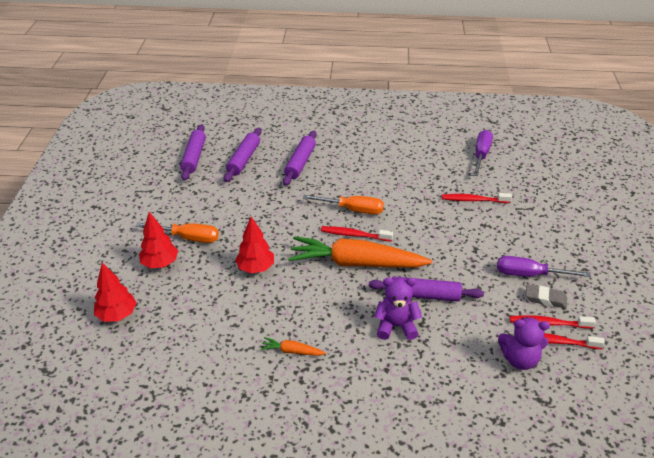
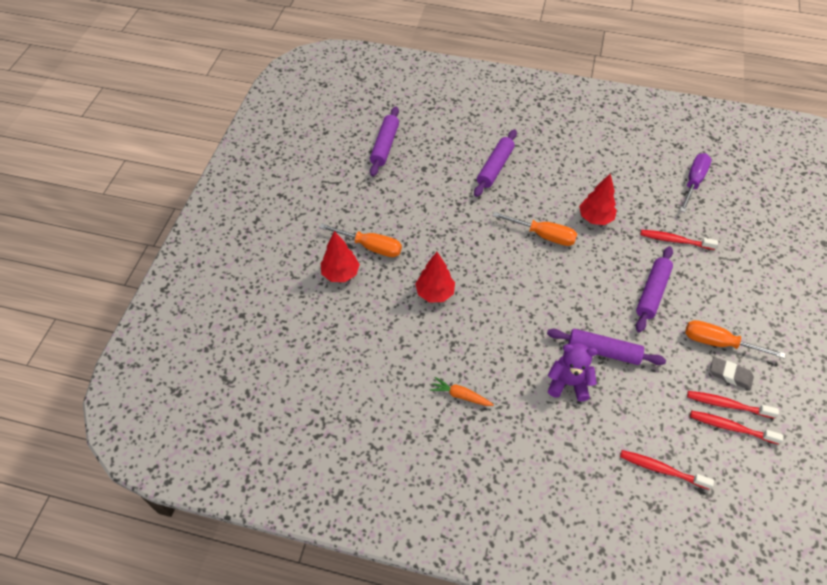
camera: 10 degrees right, 15 degrees up
red tree [94,263,137,322] -> red tree moved to [579,173,617,225]
purple rolling pin [224,128,262,182] -> purple rolling pin moved to [636,246,673,332]
orange carrot [288,236,432,268] -> none
red toothbrush [321,226,393,242] -> red toothbrush moved to [620,450,714,490]
purple screwdriver [497,256,591,277] -> orange screwdriver [685,320,785,359]
purple teddy bear [498,317,550,370] -> none

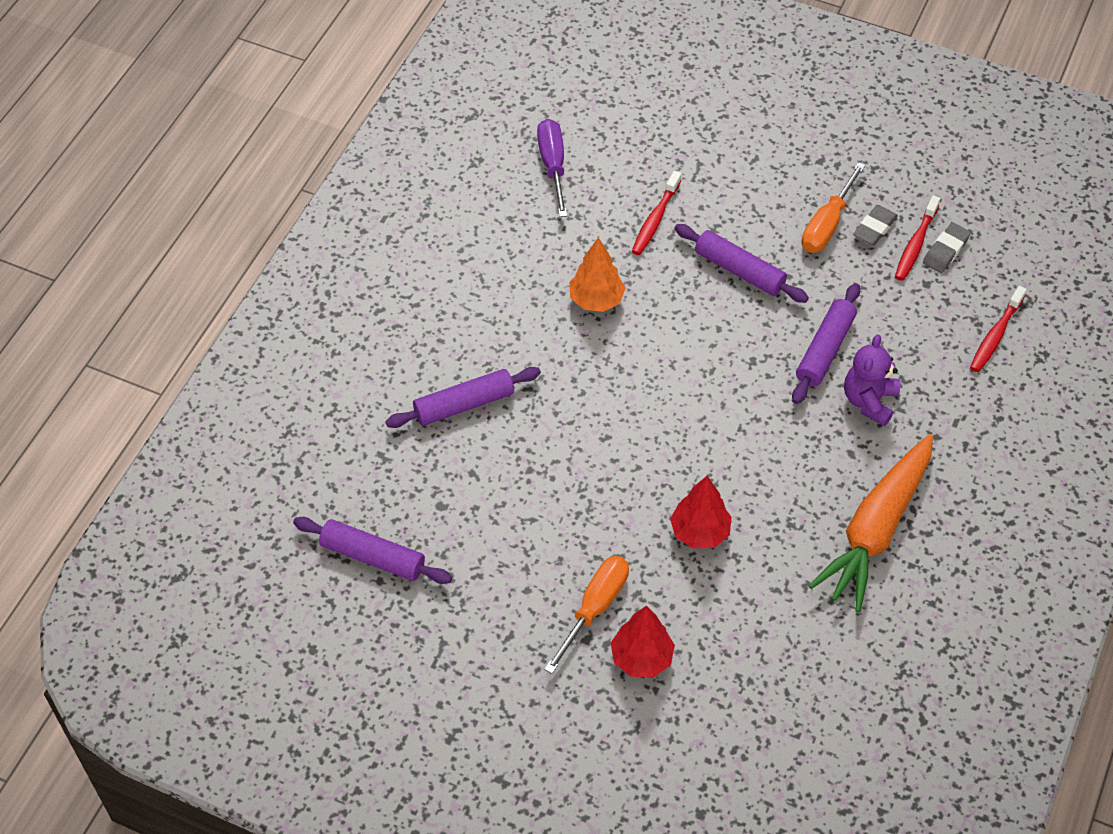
camera: 80 degrees left, 0 degrees up
orange carrot [430,377,494,406] -> orange carrot [809,434,933,612], size x2.43
purple rolling pin [474,129,517,197] -> purple rolling pin turned 60 degrees counterclockwise [385,367,541,428]
orange screwdriver [492,212,577,246] -> none
red tree [579,173,617,225] -> orange tree [569,237,626,312]
purple screwdriver [680,153,712,213] -> purple screwdriver turned 45 degrees clockwise [537,119,567,217]
red toothbrush [690,411,784,444] -> grey eraser [923,222,971,273]

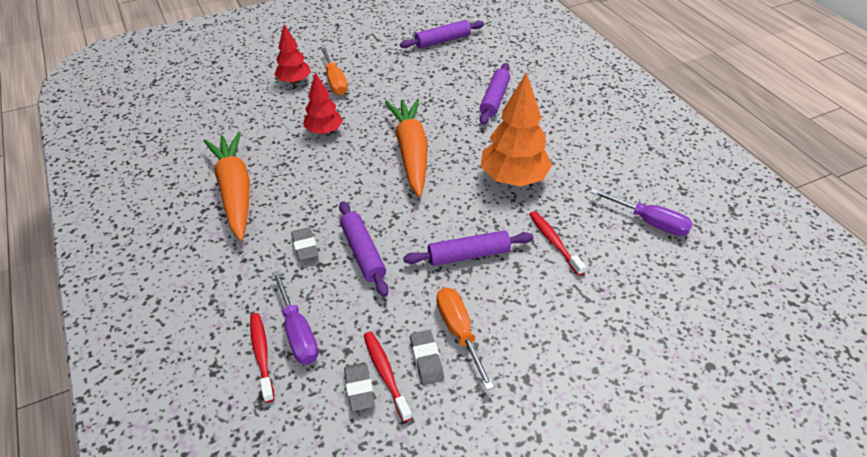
camera: 130 degrees right, 10 degrees down
orange tree [569,237,626,312] -> orange tree [481,72,552,187], size x1.66
purple teddy bear [844,334,900,426] -> grey eraser [291,227,318,261]
none -> purple screwdriver [272,270,318,364]
none -> orange carrot [385,98,428,197]

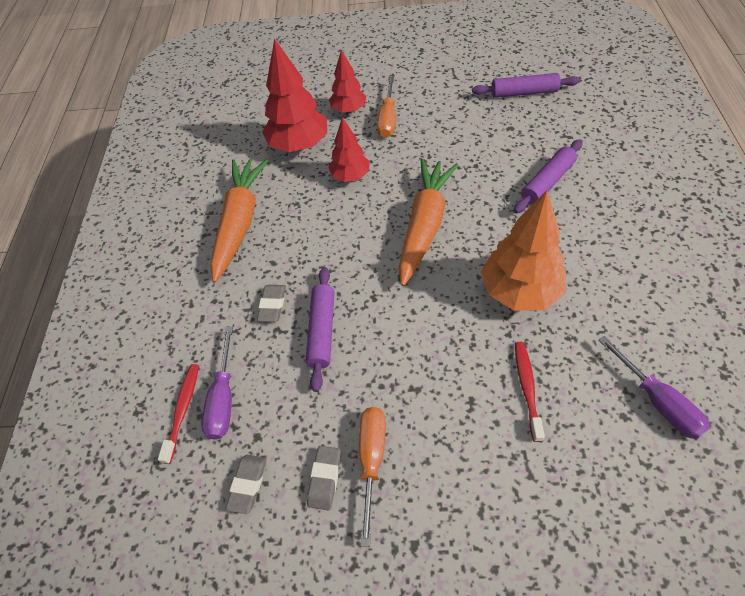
camera: 30 degrees right, 10 degrees up
red toothbrush [364,331,412,422] -> none
purple rolling pin [403,230,533,266] -> none
none -> red tree [262,39,327,152]

